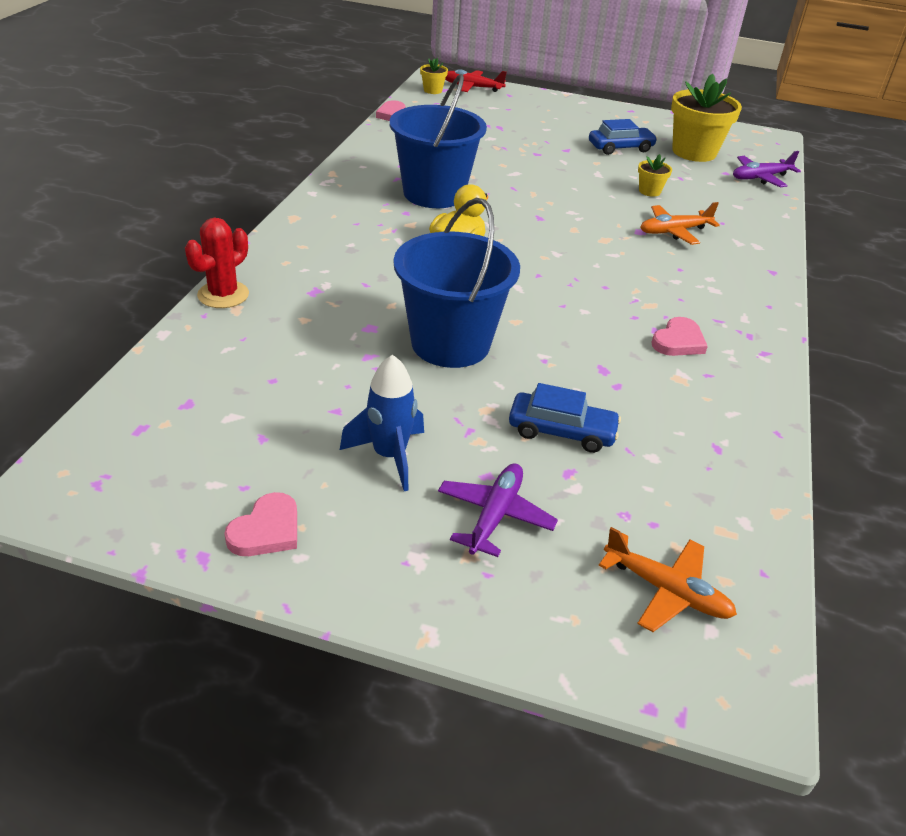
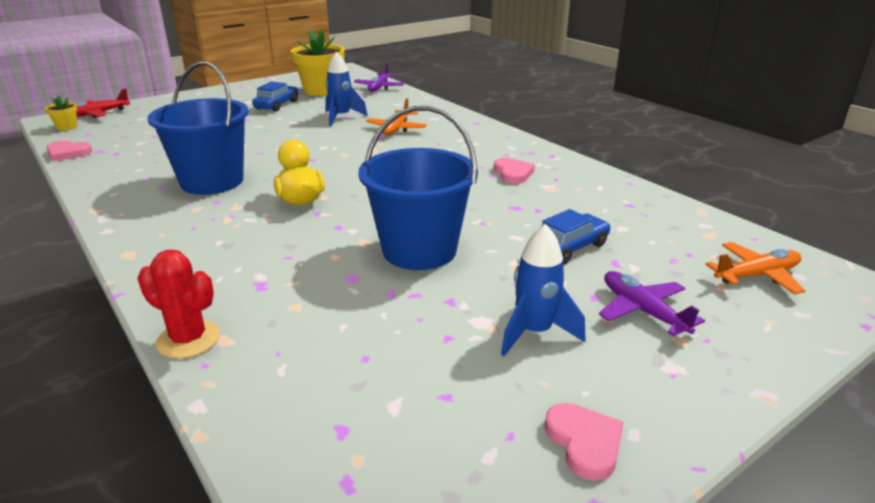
camera: 50 degrees left, 10 degrees down
red cactus [185,217,249,308] -> red cactus turned 45 degrees counterclockwise [137,250,220,359]
yellow flower pot [638,154,672,197] -> blue rocket [325,52,368,126]

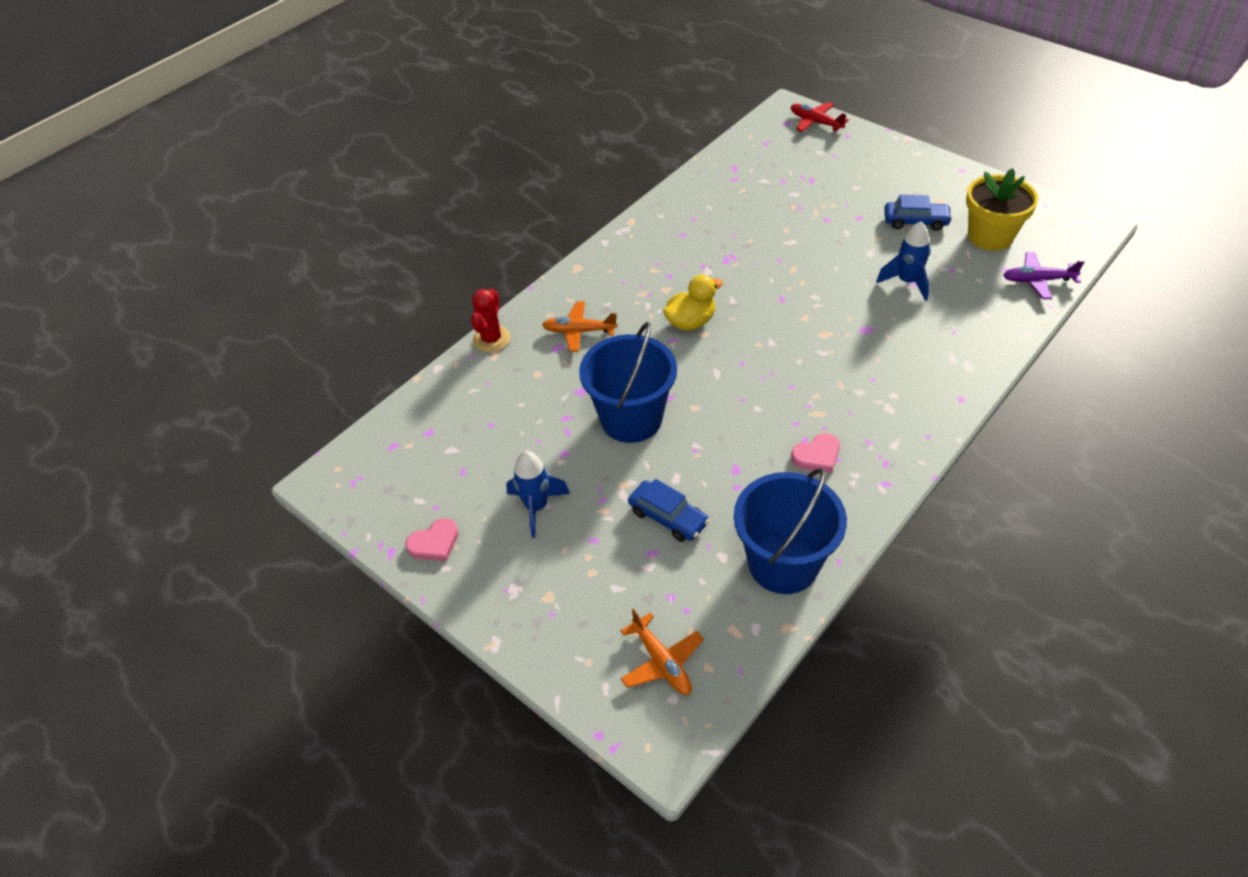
camera: 80 degrees right, 20 degrees up
yellow flower pot [45,95,77,131] -> none
pink heart [46,141,92,161] -> none
blue bucket [147,61,249,195] -> blue bucket moved to [734,468,847,594]
orange plane [366,98,427,135] -> orange plane moved to [542,301,618,352]
purple plane [599,271,705,336] -> none

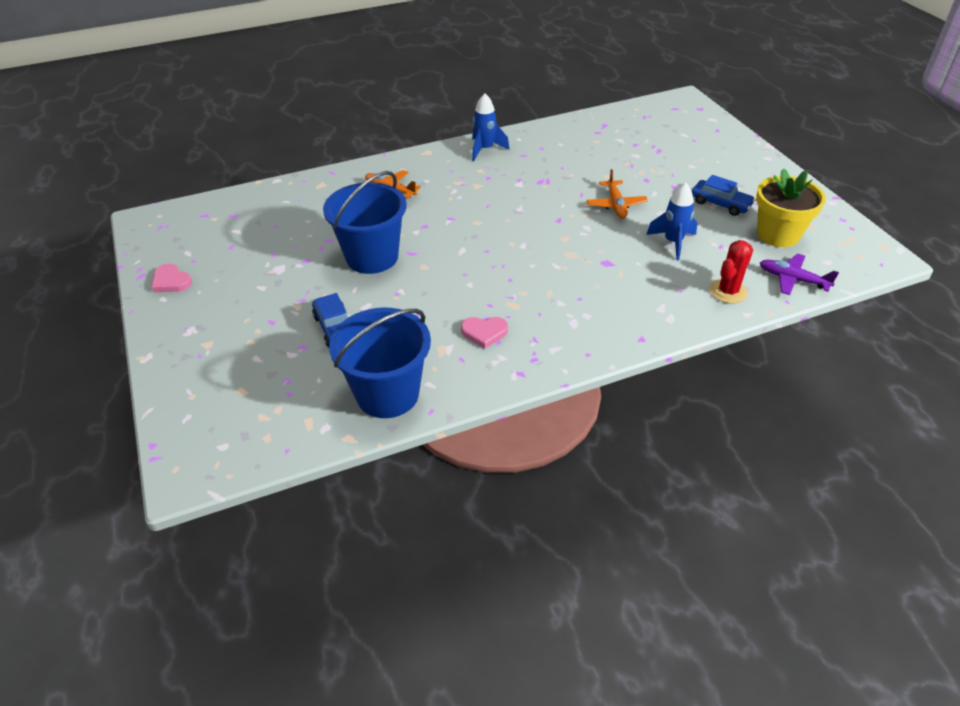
camera: 25 degrees right, 5 degrees down
pink heart [405,518,459,561] -> pink heart turned 45 degrees clockwise [151,264,192,292]
red cactus [471,288,511,352] -> red cactus moved to [710,240,753,303]
blue rocket [506,451,570,538] -> blue rocket moved to [472,93,509,161]
orange plane [620,609,704,695] -> orange plane moved to [587,169,648,219]
yellow duck [663,275,723,331] -> none
red plane [791,102,849,132] -> none

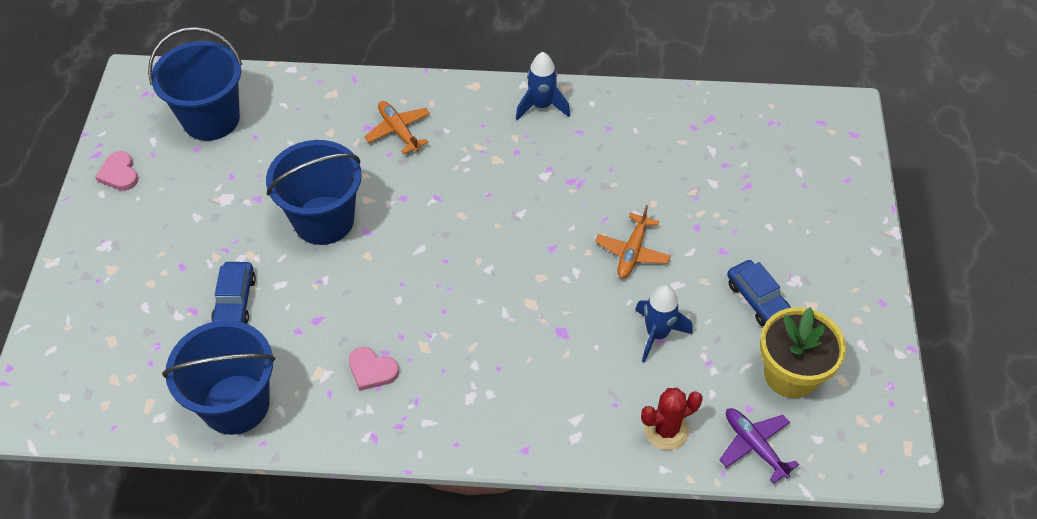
camera: 25 degrees right, 10 degrees up
none -> blue bucket [148,27,242,141]

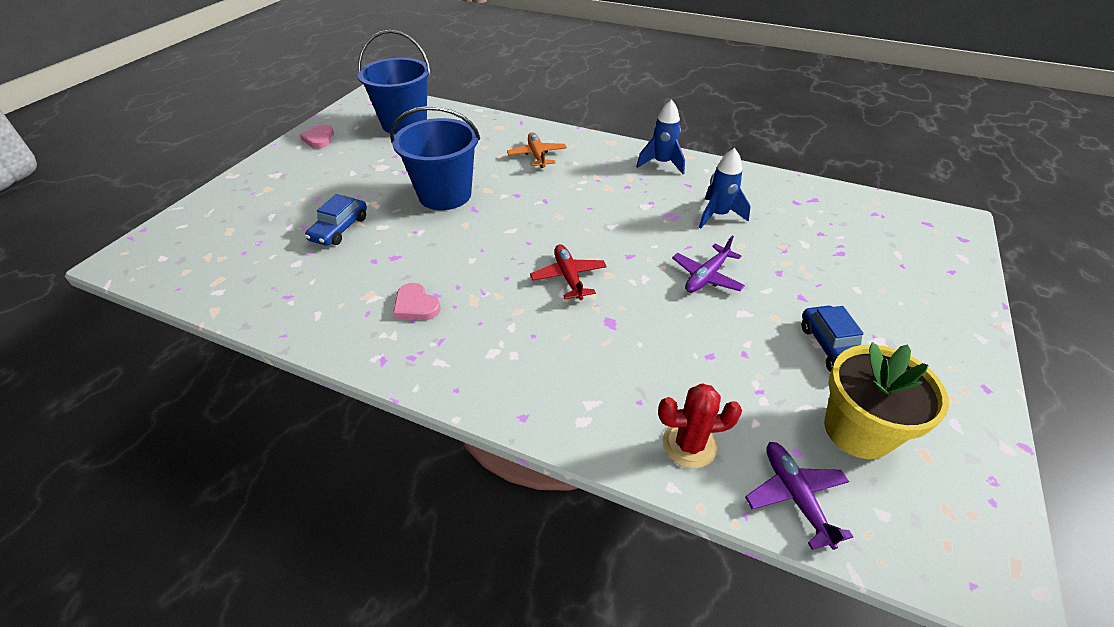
camera: 20 degrees right, 10 degrees down
blue bucket [162,320,275,435] -> none
orange plane [595,205,671,278] -> purple plane [672,236,745,293]
blue rocket [635,285,693,363] -> blue rocket moved to [699,148,751,229]
none -> red plane [530,244,607,300]

